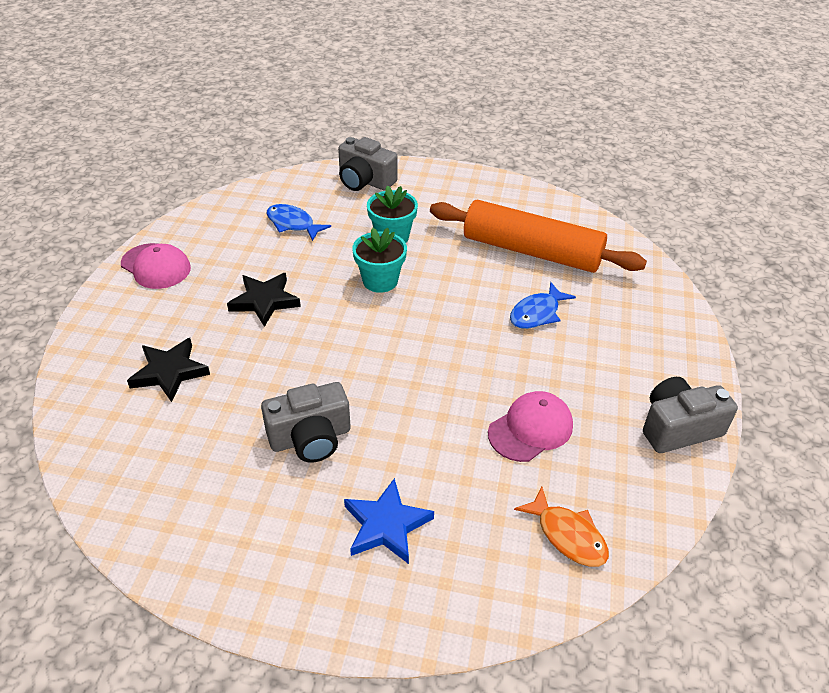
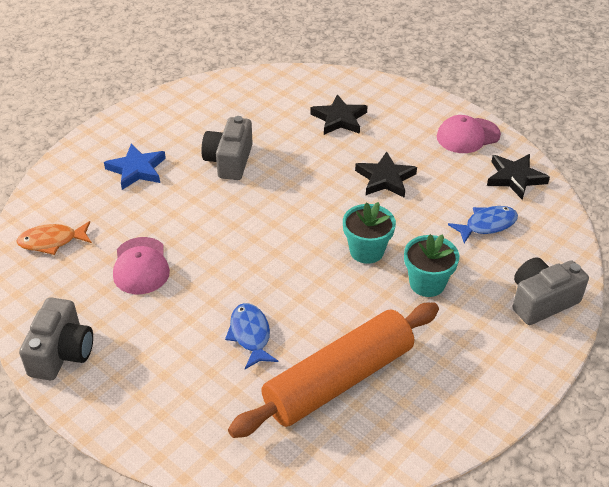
camera: 120 degrees right, 0 degrees up
none -> black star [487,154,550,200]

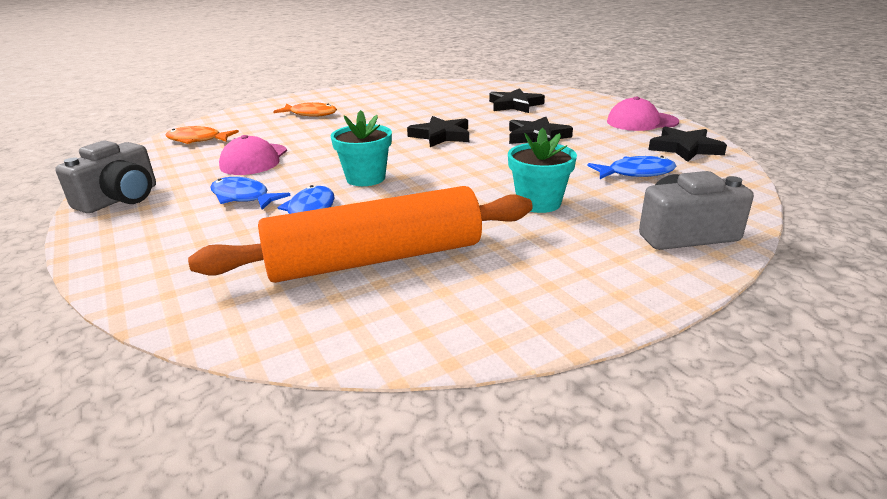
camera: 20 degrees right, 15 degrees down
blue star [104,144,166,190] -> orange fish [273,102,337,117]
grey camera [201,116,253,180] -> none
turquoise flower pot [343,202,396,264] -> turquoise flower pot moved to [331,110,392,186]
none -> blue fish [210,177,291,210]
none -> black star [407,116,469,147]

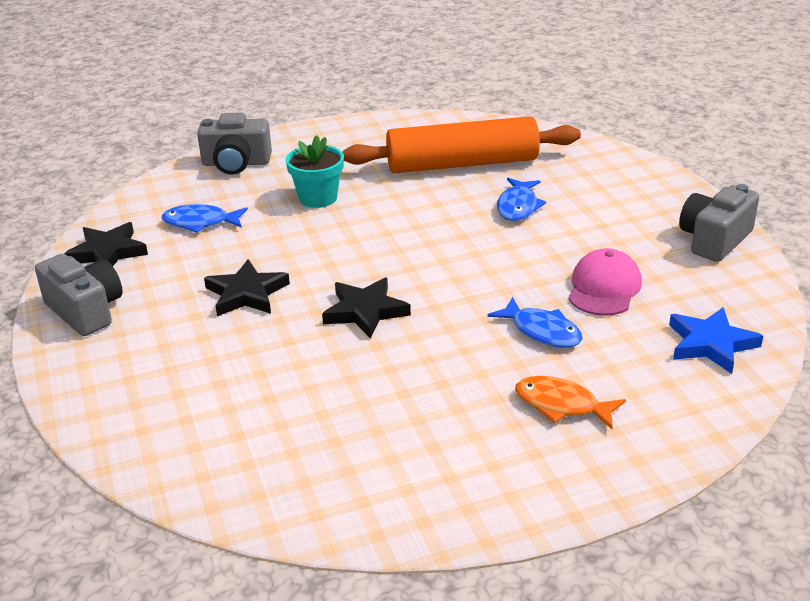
camera: 170 degrees left, 5 degrees up
orange fish [165,126,239,144] -> blue star [669,307,763,374]
blue fish [210,177,291,210] -> blue fish moved to [487,297,583,348]
turquoise flower pot [331,110,392,186] -> none
black star [489,88,545,113] -> none
pink cap [607,96,679,131] -> grey camera [35,254,123,336]

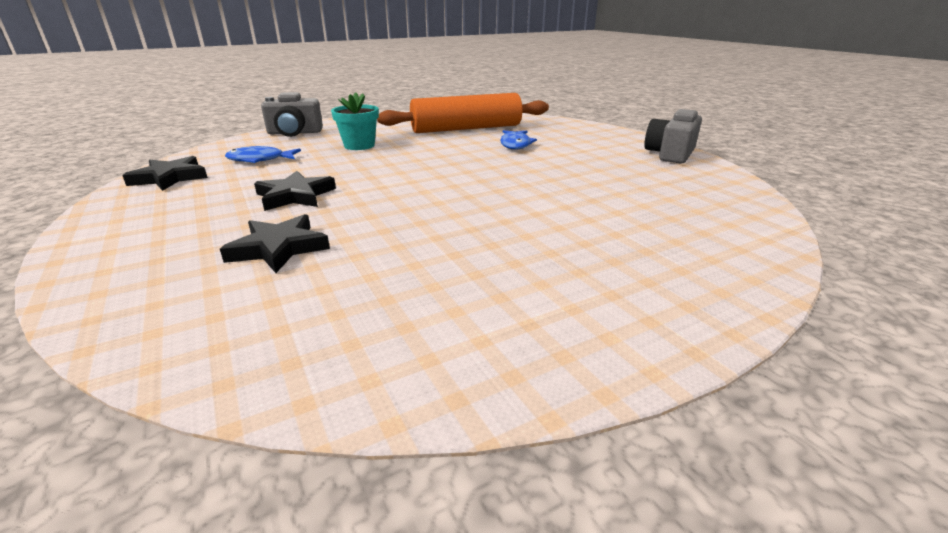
camera: 10 degrees left, 5 degrees down
grey camera [35,254,123,336] -> none
black star [322,278,411,339] -> black star moved to [220,214,330,273]
blue fish [487,297,583,348] -> none
orange fish [515,376,626,429] -> none
pink cap [568,248,642,316] -> none
blue star [669,307,763,374] -> none

